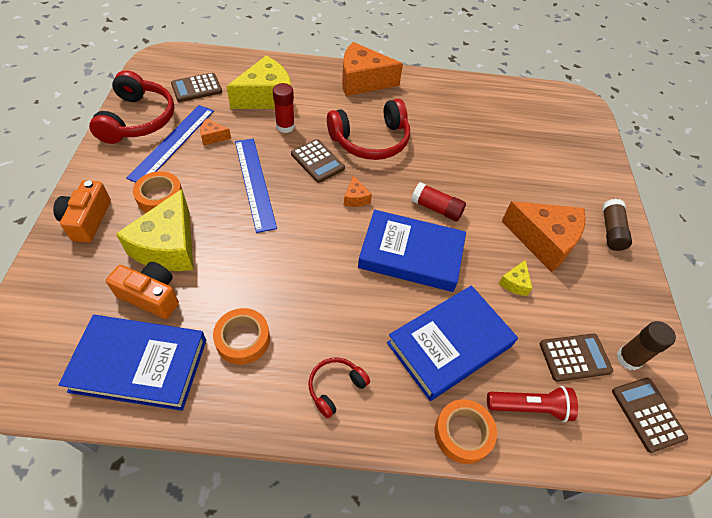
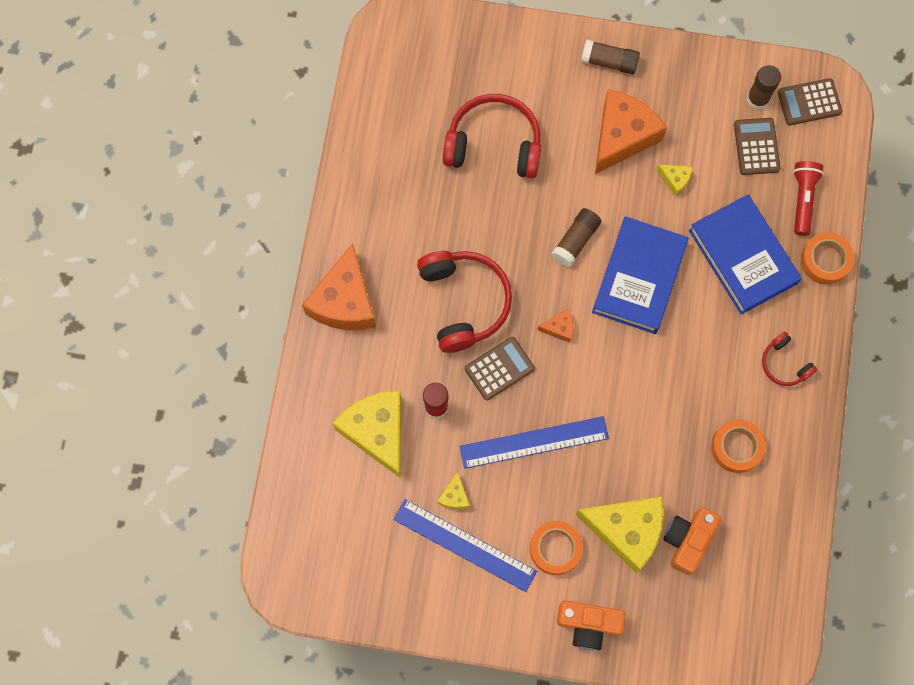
camera: 80 degrees left, 20 degrees up
blue book [58,315,206,411] -> none
red headphones [89,70,174,144] -> red headphones moved to [443,94,541,178]
brown calculator [171,73,222,102] -> none
orange cheese [200,119,231,145] -> yellow cheese [437,471,470,510]
red glue stick [411,182,466,221] -> brown glue stick [552,208,601,267]

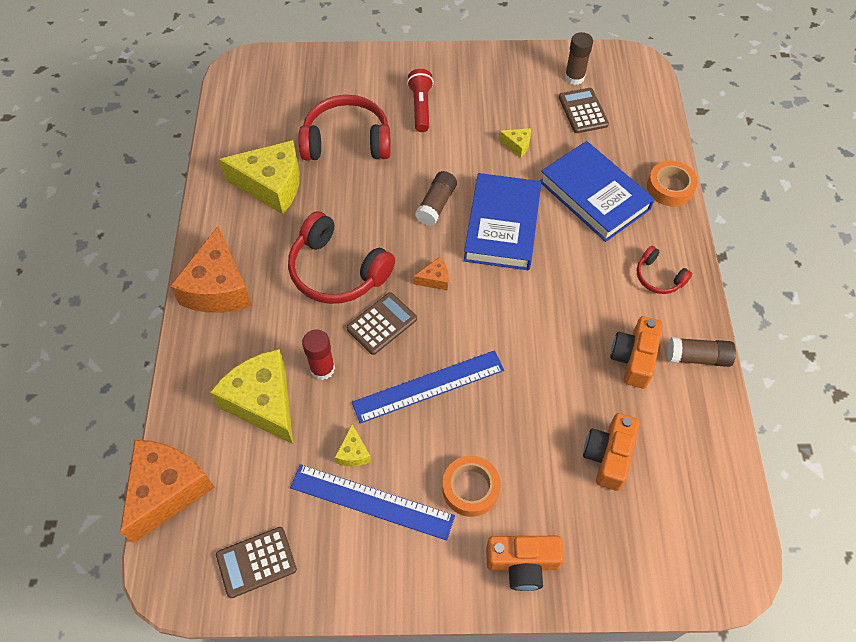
camera: 10 degrees left, 15 degrees down
red headphones [417,251,512,353] -> red headphones turned 150 degrees clockwise [288,211,395,304]
yellow cheese [576,496,663,573] -> yellow cheese moved to [219,140,300,214]
brown glue stick [581,39,640,75] -> brown glue stick moved to [667,337,736,367]
orange cheese [595,89,667,174] -> orange cheese moved to [120,440,215,543]
orange tape [711,419,766,473] -> orange camera [610,316,663,389]
brown calculator [777,78,842,125] -> brown calculator moved to [216,527,297,598]
red flashlight [793,161,824,236] -> red flashlight moved to [407,69,434,132]

